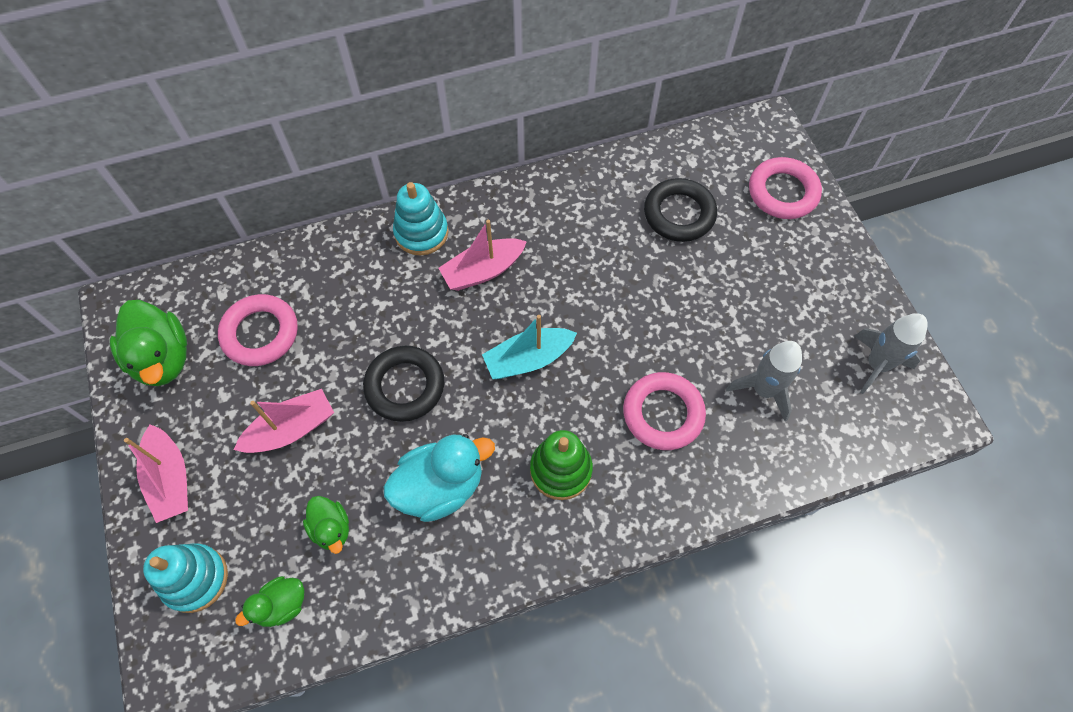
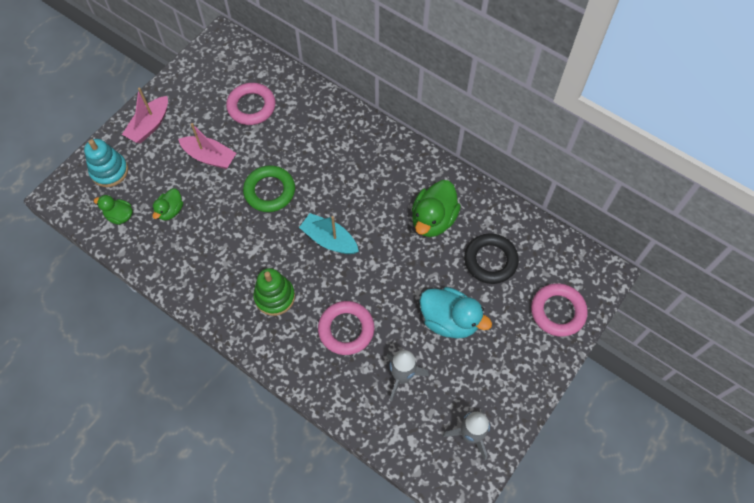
camera: 55 degrees right, 0 degrees up
green duck [110,300,187,386] -> green duck moved to [412,180,461,237]
black ring [363,346,444,422] -> green ring [243,165,295,212]
turquoise duck [384,434,495,522] -> turquoise duck moved to [420,287,492,339]
turquoise stacking toy [393,182,448,255] -> none
pink boat [438,220,527,291] -> none

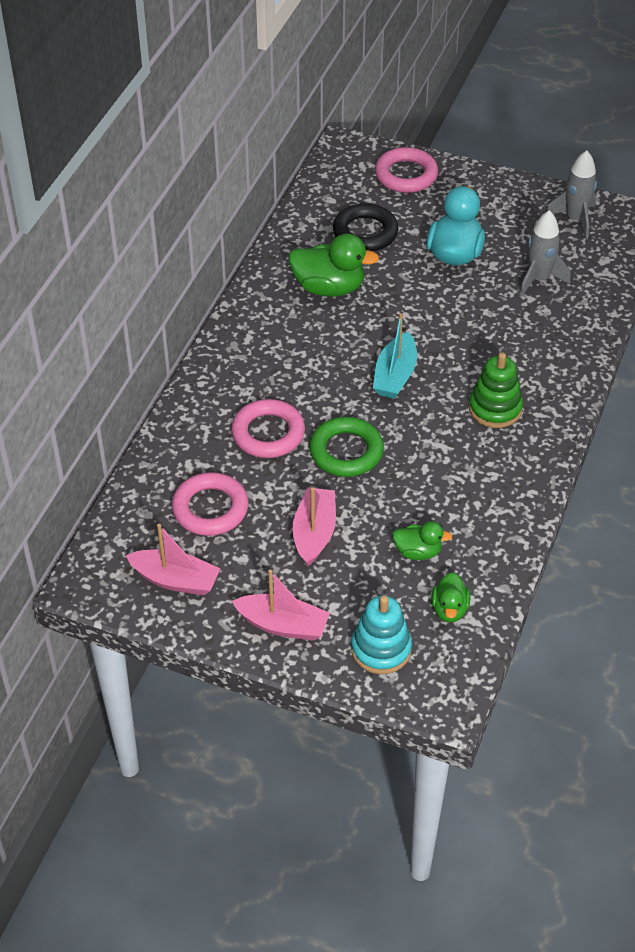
camera: 105 degrees left, 15 degrees down
pink ring [318,301,374,355] -> pink ring moved to [231,399,305,458]
none -> pink boat [126,524,221,596]

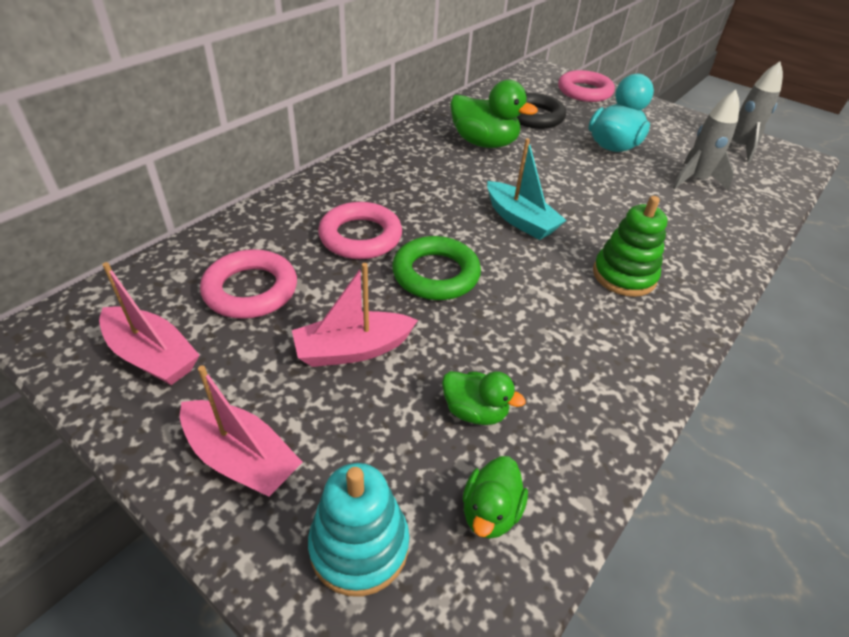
camera: 15 degrees right, 5 degrees down
pink boat [292,487,336,566] -> pink boat turned 135 degrees counterclockwise [292,263,418,367]
turquoise boat [373,313,417,399] -> turquoise boat turned 75 degrees counterclockwise [487,138,566,240]

